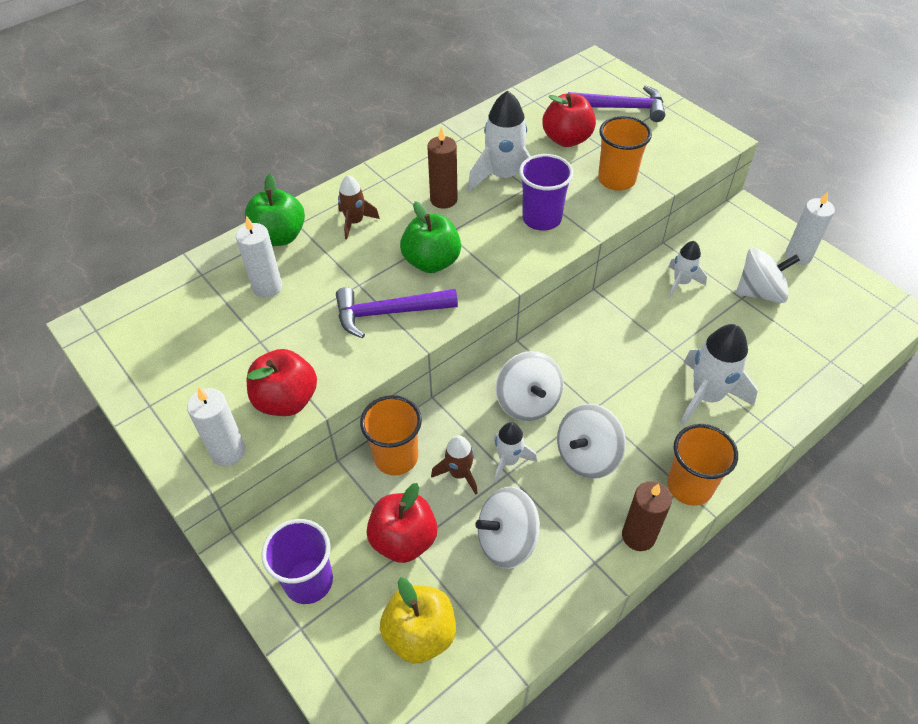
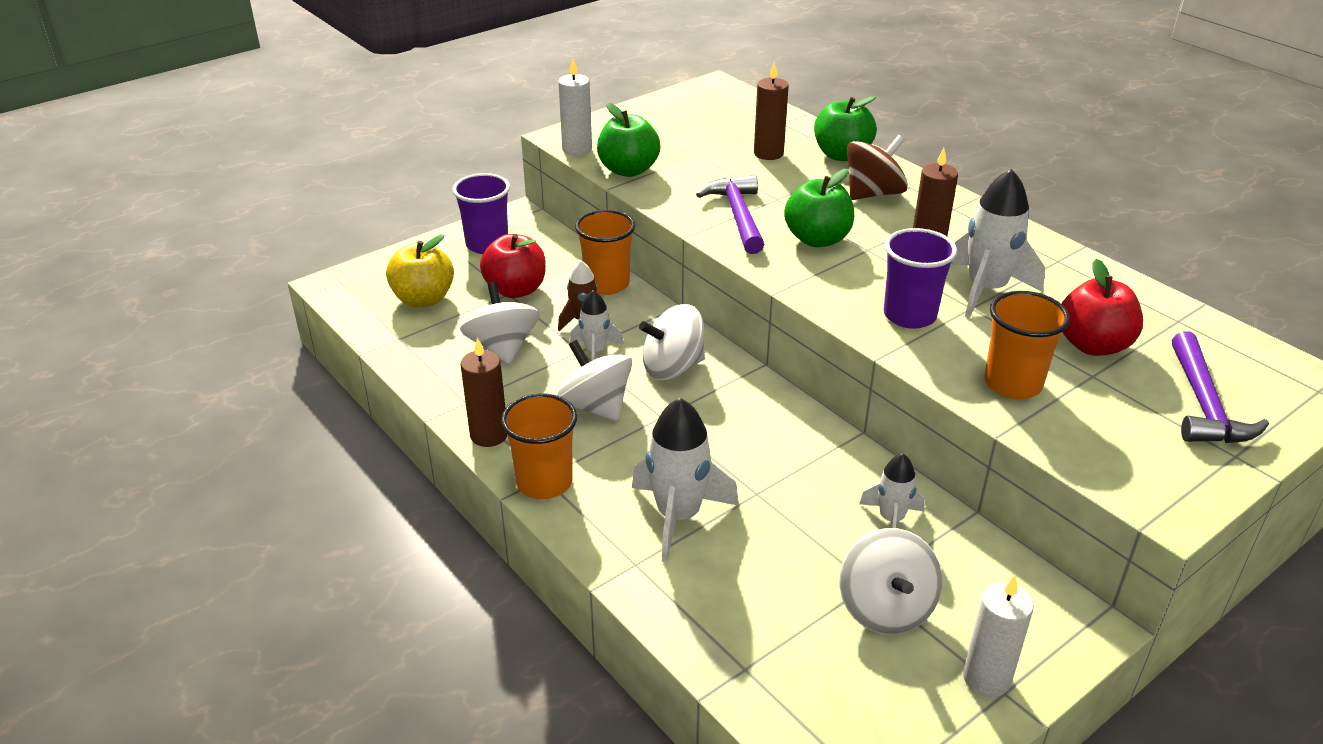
camera: 90 degrees right, 15 degrees down
white candle [236,216,282,298] -> brown candle [754,62,789,160]
red apple [247,349,317,416] -> green apple [597,103,661,177]
brown rocket [338,175,380,239] -> brown spinning top [847,135,908,200]

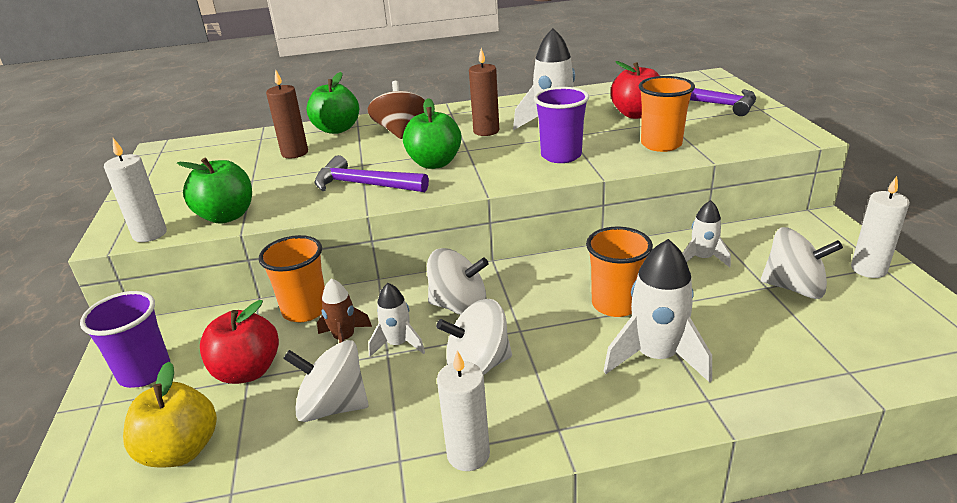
camera: 60 degrees left, 5 degrees down
brown candle [461,337,507,447] -> white candle [437,350,490,471]
orange cup [501,393,577,499] -> orange cup moved to [586,227,653,317]
white spinning top [639,304,705,380] -> white spinning top turned 90 degrees counterclockwise [427,248,489,315]

